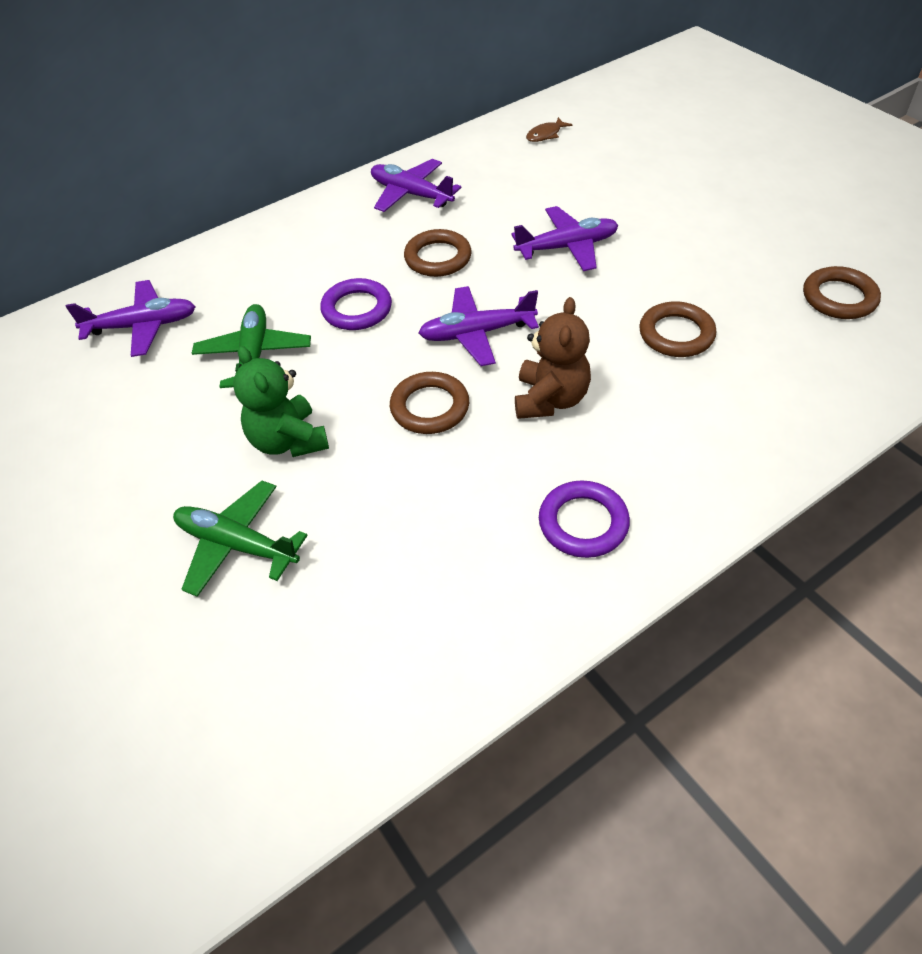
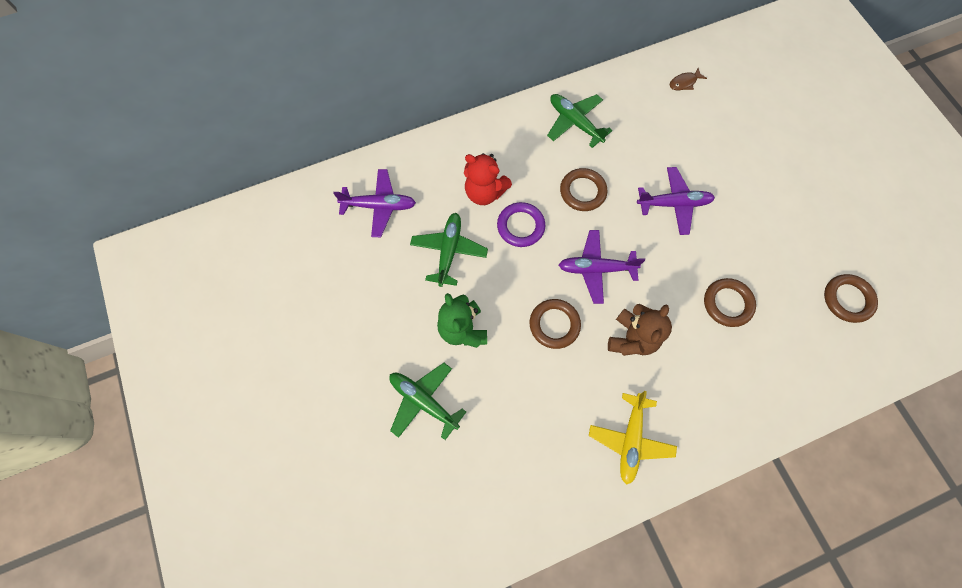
camera: 10 degrees right, 20 degrees up
purple plane [371,159,461,212] -> green plane [547,94,612,148]
purple ring [539,480,630,558] -> yellow plane [589,391,677,485]
none -> red teddy bear [464,153,512,205]

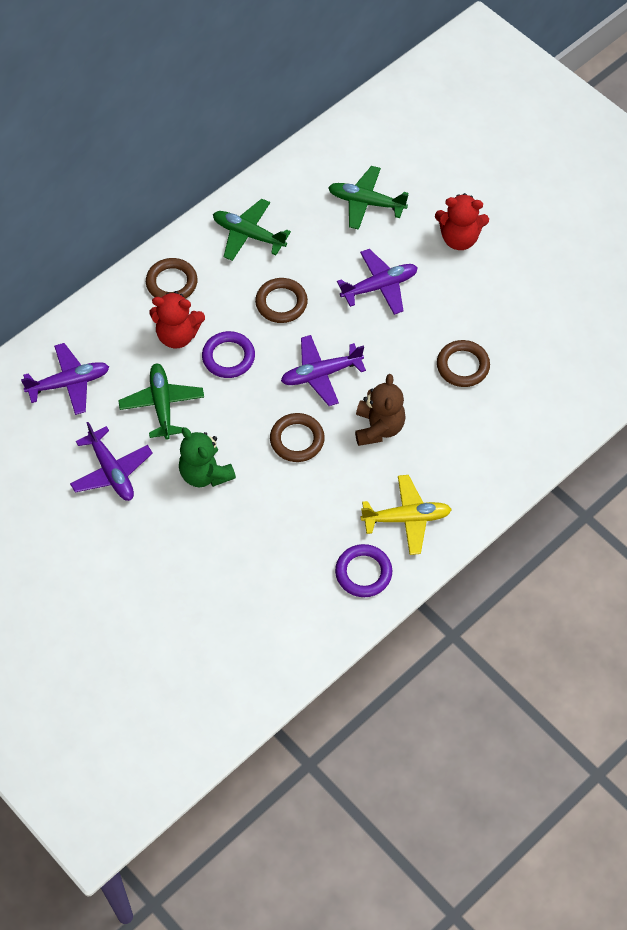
camera: 20 degrees left, 10 degrees down
green plane [389,363,466,440] -> green plane moved to [328,166,408,230]
yellow plane [589,391,677,485] -> yellow plane turned 90 degrees counterclockwise [361,475,452,555]
brown fish [670,68,707,90] -> none
brown ring [824,274,878,323] -> brown ring moved to [146,258,198,299]
none -> purple plane [70,422,153,501]
none -> purple ring [335,544,392,597]
none -> red teddy bear [435,193,489,250]

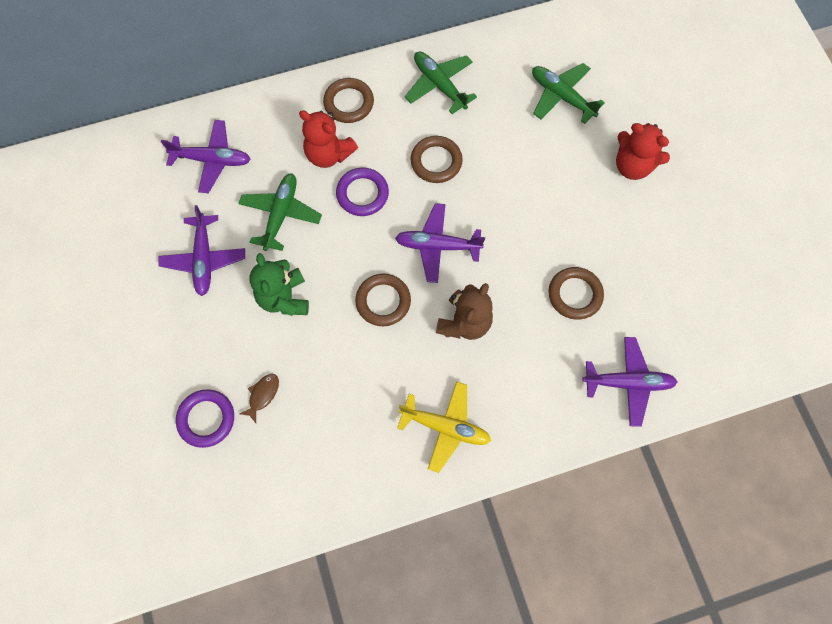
camera: 25 degrees right, 10 degrees up
purple ring [335,544,392,597] -> purple ring moved to [176,389,234,448]
purple plane [337,249,418,315] -> purple plane moved to [582,337,677,427]
none -> brown fish [240,374,279,423]

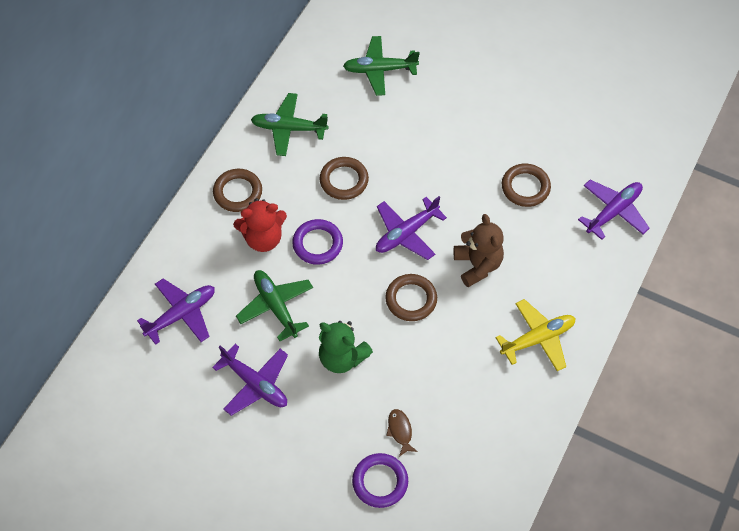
camera: 45 degrees left, 10 degrees down
red teddy bear [616,123,670,180] -> none

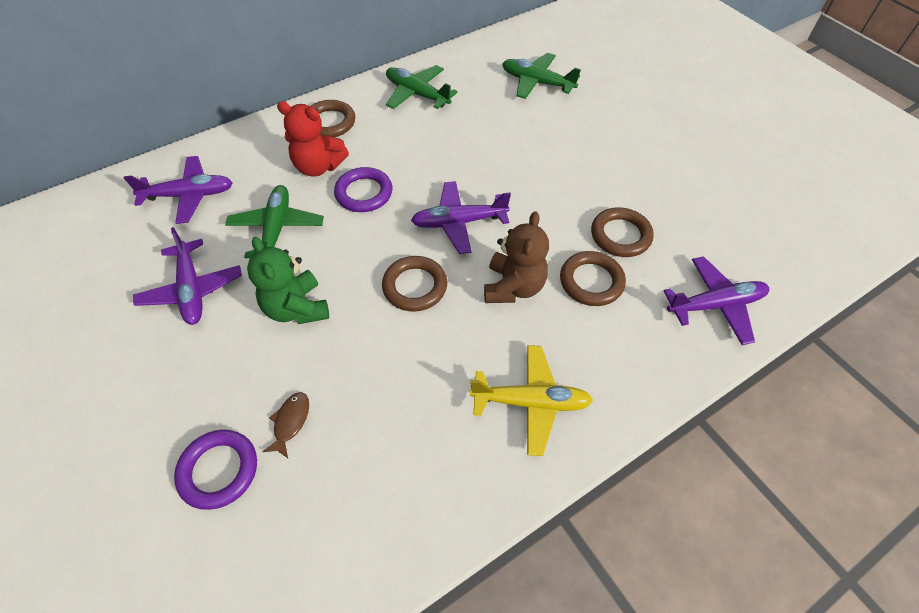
camera: 30 degrees right, 5 degrees down
brown ring [319,157,369,200] -> brown ring moved to [560,251,626,306]

